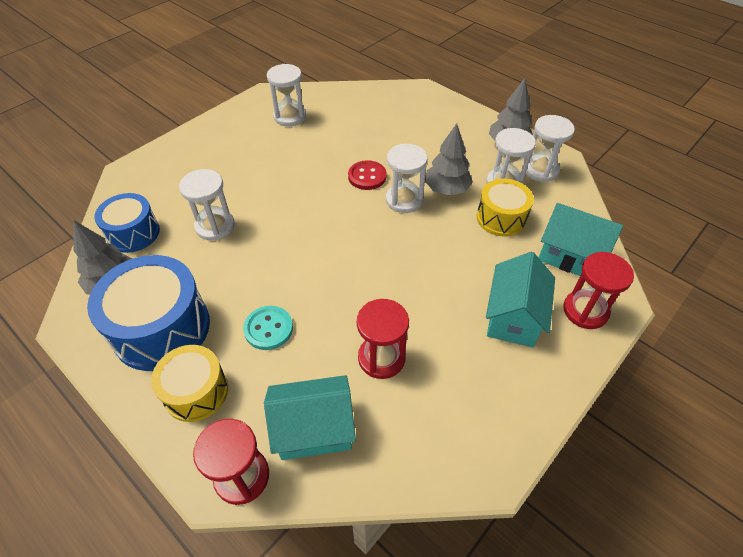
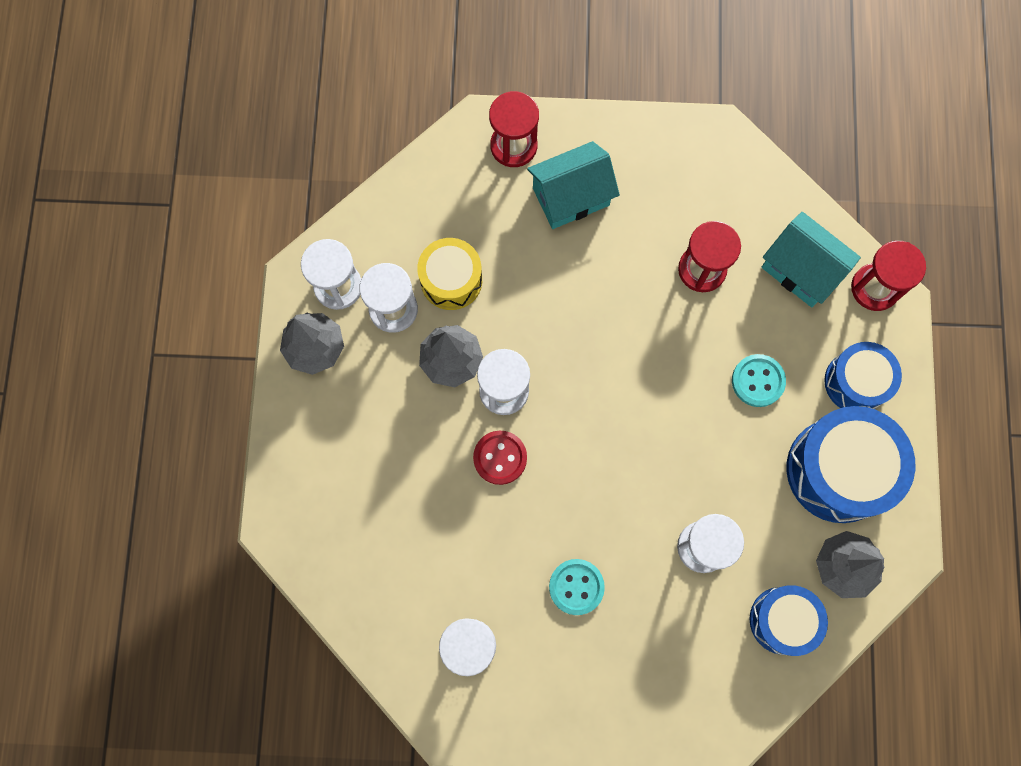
camera: 130 degrees left, 25 degrees up
yellow drum [151,345,228,422] -> blue drum [824,342,902,409]
turquoise house [538,203,623,276] -> none
none -> turquoise button [549,559,605,615]

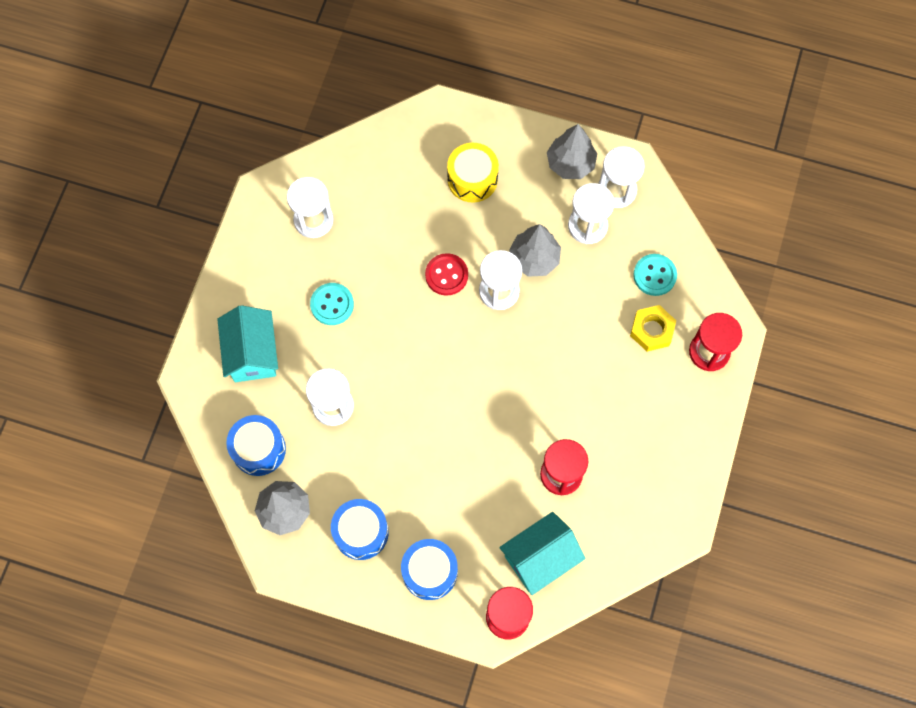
camera: 105 degrees right, 5 degrees down
yellow drum [417,238,482,310] -> yellow drum moved to [447,143,499,202]
turquoise house [527,141,620,229] -> turquoise house moved to [217,305,278,382]
turquoise button [732,354,786,407] -> turquoise button moved to [633,254,677,296]
blue drum [787,406,915,523] -> blue drum [331,499,389,560], size x0.61
none -> yellow nut [630,305,676,352]

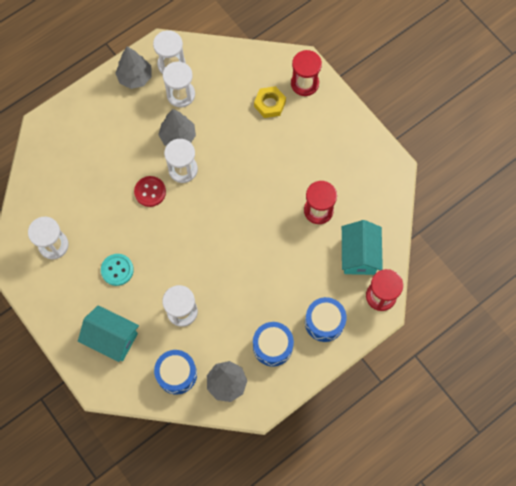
camera: 55 degrees left, 0 degrees up
yellow drum [447,143,499,202] -> none
turquoise button [633,254,677,296] -> none

